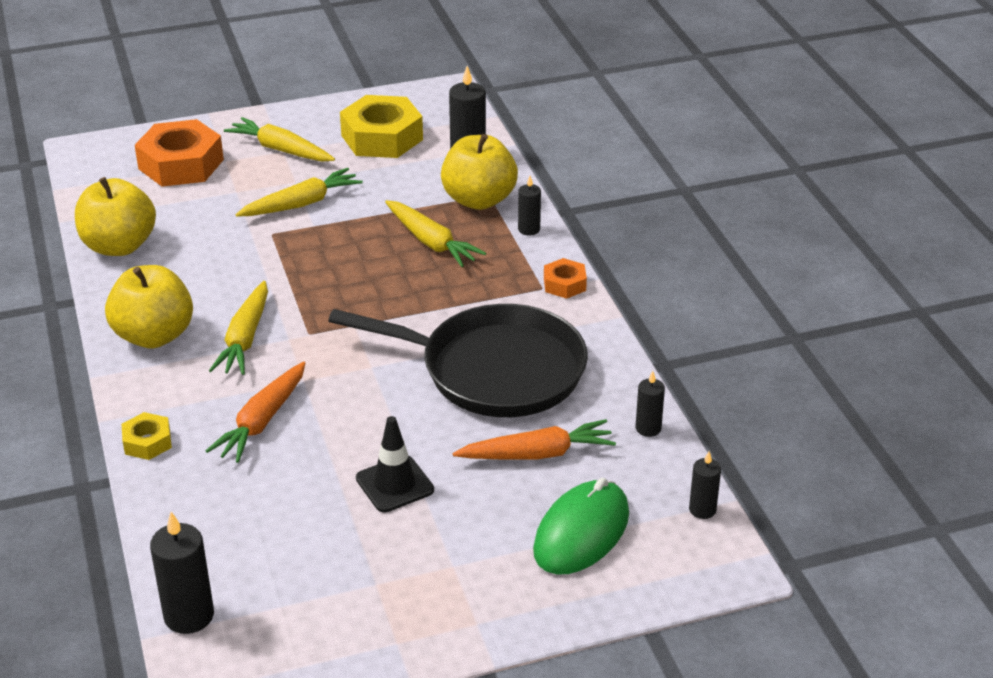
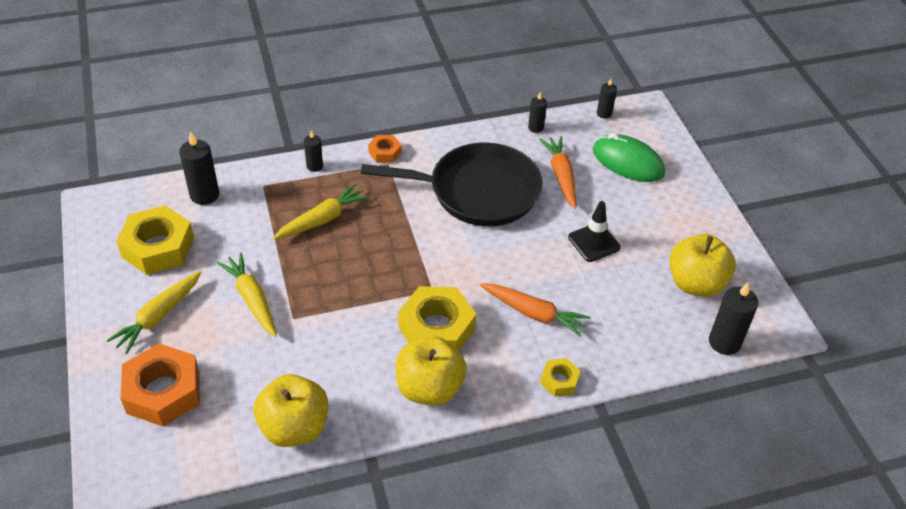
camera: 90 degrees left, 10 degrees up
yellow carrot [209,281,268,375] -> yellow nut [398,286,476,351]
black pan [328,304,588,417] -> black pan turned 75 degrees clockwise [361,143,543,226]
yellow apple [441,134,518,210] -> yellow apple moved to [669,234,736,297]

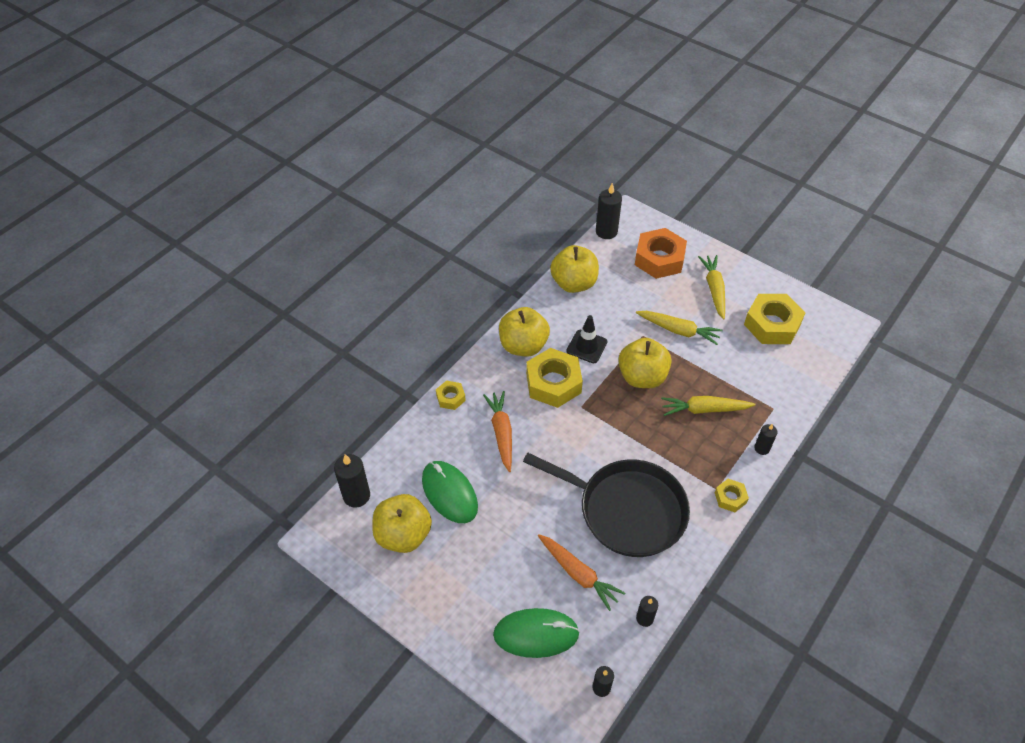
camera: 145 degrees right, 5 degrees up
black candle [179,131,219,205] -> black candle moved to [596,183,622,239]
yellow carrot [273,184,370,240] -> yellow carrot turned 75 degrees clockwise [661,396,755,416]
black pan [361,143,543,226] -> black pan turned 120 degrees counterclockwise [523,453,690,557]
orange nut [368,135,402,163] -> yellow nut [715,479,749,512]
orange carrot [480,284,591,337] -> orange carrot turned 90 degrees clockwise [483,391,512,472]
black traffic cone [568,201,621,262] -> black traffic cone moved to [566,315,607,363]
none -> green mouse [422,461,478,523]
none -> yellow apple [618,338,672,388]

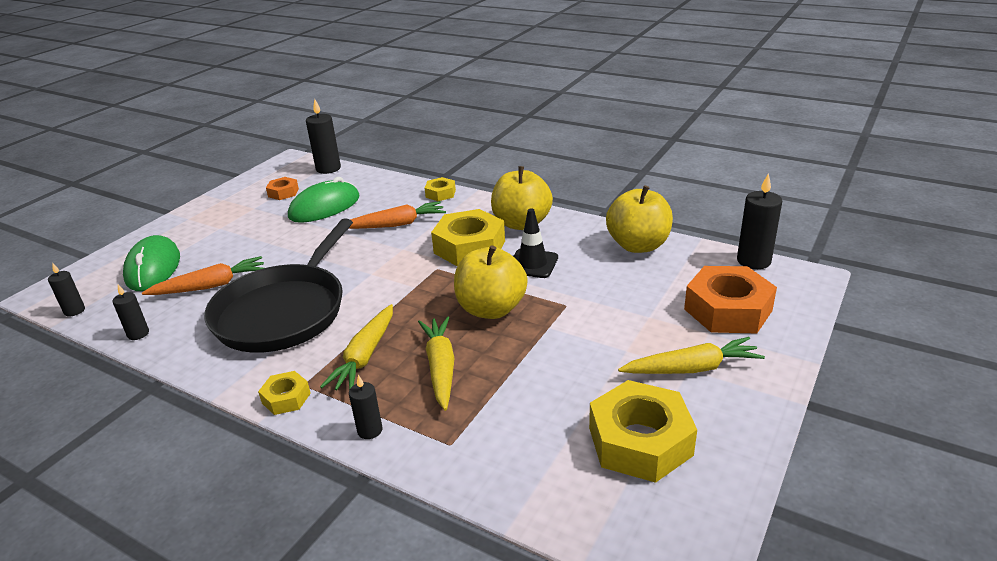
camera: 85 degrees right, 20 degrees down
yellow apple [372,494,432,553] -> orange nut [266,177,299,200]
orange carrot [538,534,625,611] -> orange carrot turned 150 degrees counterclockwise [142,256,264,295]
yellow carrot [636,311,723,345] -> yellow carrot moved to [320,304,393,390]

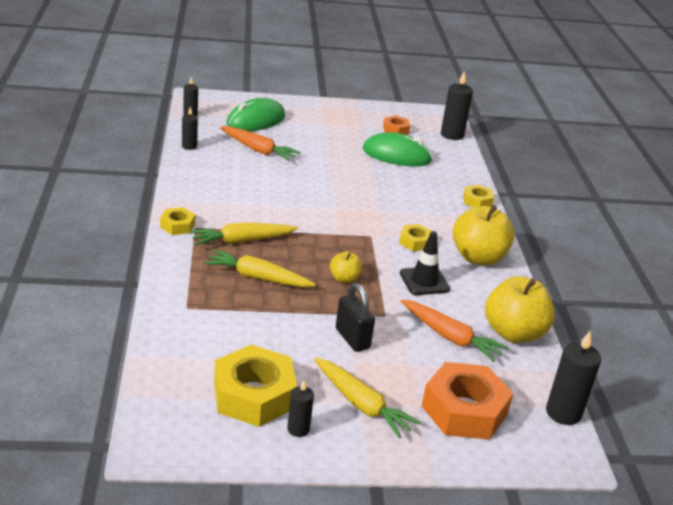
camera: 50 degrees right, 0 degrees up
black pan [204,218,353,353] -> none
orange carrot [349,201,446,229] -> orange carrot moved to [400,300,508,362]
black candle [349,375,382,439] -> black candle moved to [287,380,314,437]
yellow carrot [418,316,455,411] -> yellow carrot turned 120 degrees counterclockwise [204,249,316,287]
yellow nut [431,209,505,266] -> yellow nut [399,224,431,251], size x0.50
yellow apple [454,245,527,319] -> yellow apple [330,252,362,283], size x0.51
none -> black padlock [336,283,375,352]

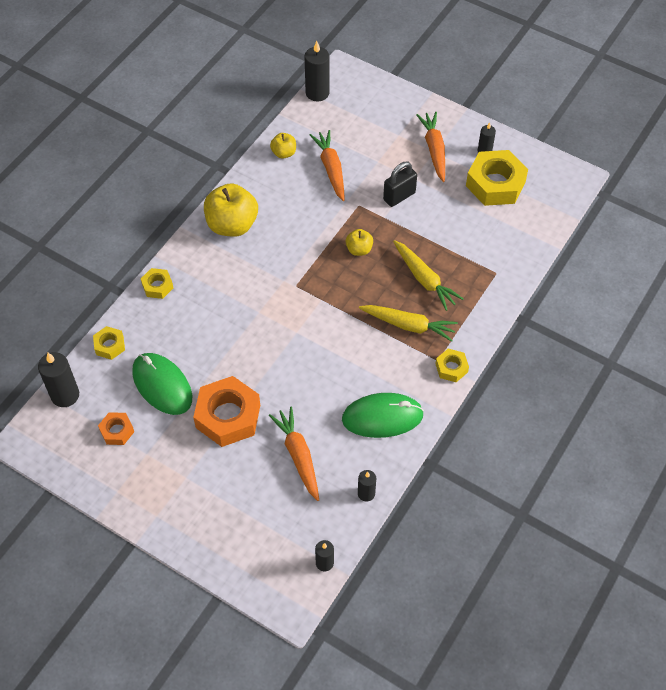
camera: 140 degrees left, 25 degrees up
green mouse [226,98,285,131] -> green mouse moved to [342,393,424,438]
yellow carrot [314,358,421,438] -> orange carrot [416,112,445,182]
black padlock [336,283,375,352] -> black padlock turned 45 degrees clockwise [383,162,417,207]
yellow nut [399,224,431,251] -> yellow nut moved to [93,326,125,360]
black traffic cone [400,231,450,295] -> none
orange nut [422,362,513,440] -> orange nut moved to [193,376,260,447]
yellow apple [485,276,555,343] -> yellow apple [270,133,296,159], size x0.51

